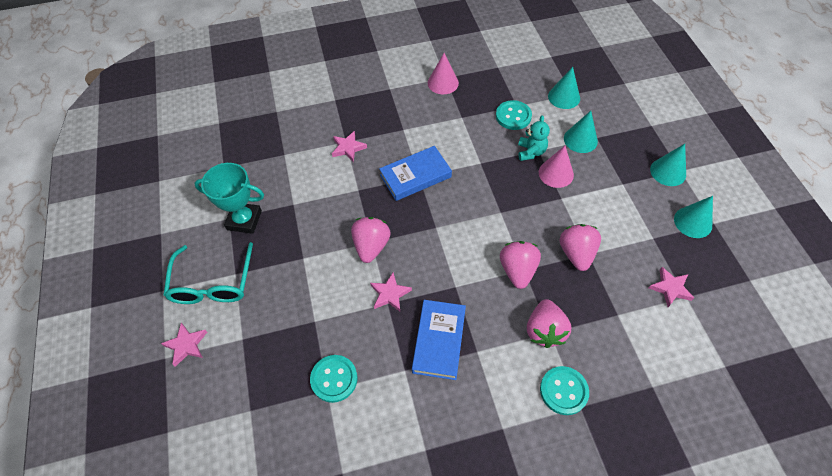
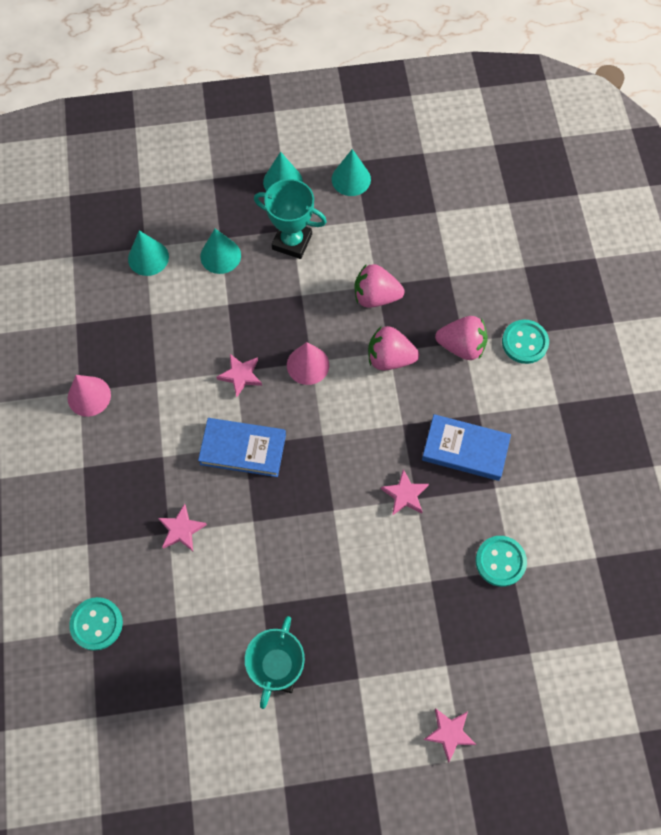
camera: 85 degrees left, 10 degrees up
turquoise glasses [164,242,253,304] -> none
pink strawberry [351,217,391,263] -> none
blue book [379,146,452,201] -> blue book turned 60 degrees counterclockwise [198,418,286,477]
turquoise button [496,100,532,130] -> turquoise button moved to [69,597,123,651]
turquoise teddy bear [518,115,550,161] -> none
pink cone [539,146,574,188] -> pink cone moved to [287,342,329,385]
pink star [649,267,694,307] -> pink star moved to [216,354,262,397]
none -> turquoise trophy [254,179,327,259]

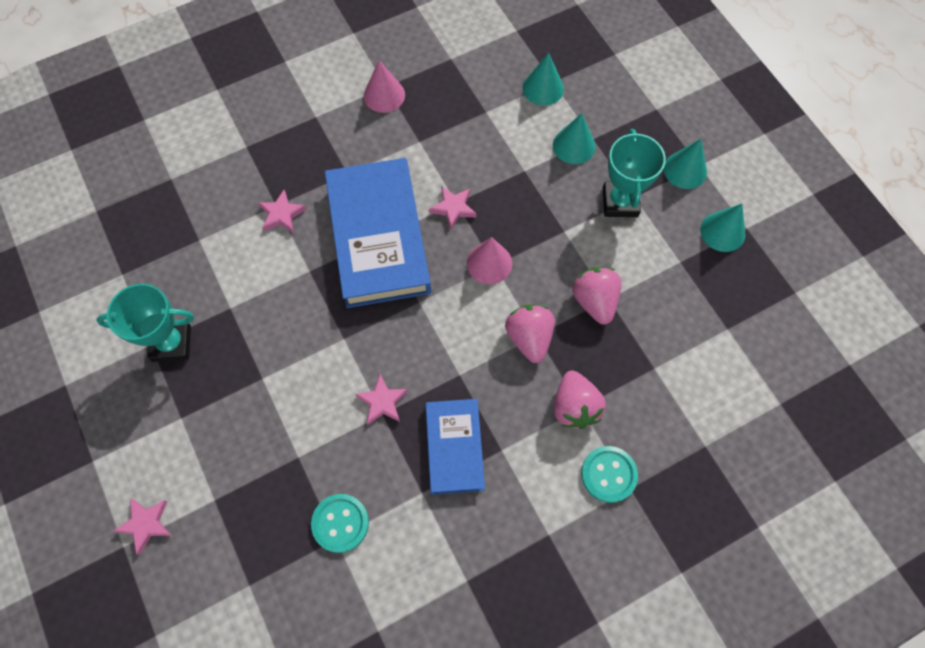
camera: 70 degrees right, 0 degrees up
turquoise button [69,597,123,651] -> none
blue book [198,418,286,477] -> blue book [325,158,431,308], size x1.76

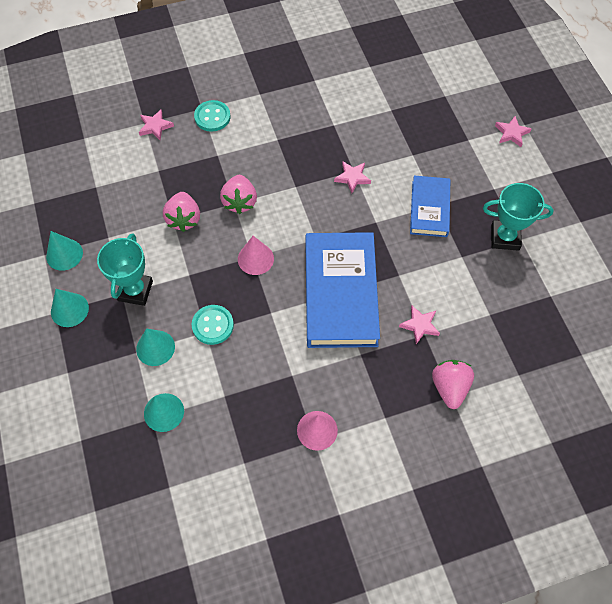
camera: 170 degrees left, 5 degrees down
turquoise button [311,494,369,553] -> turquoise button moved to [192,305,234,345]
blue book [425,399,485,495] -> blue book moved to [410,176,450,237]
pink star [429,186,476,229] -> pink star moved to [139,110,174,140]
pink strawberry [554,371,606,429] -> pink strawberry moved to [432,360,474,409]

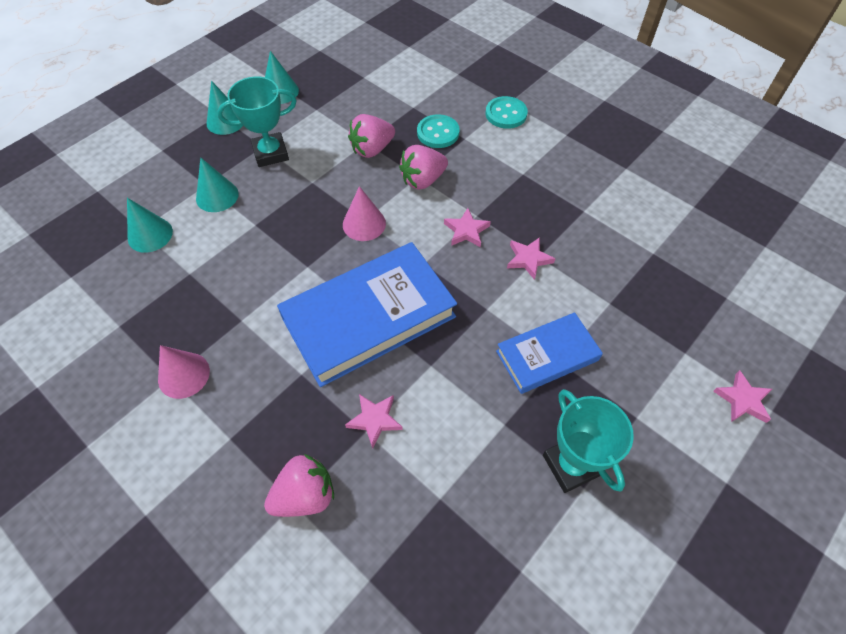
camera: 60 degrees right, 5 degrees down
pink star [139,110,174,140] -> pink star moved to [444,208,491,247]
turquoise button [192,305,234,345] -> turquoise button moved to [417,114,460,148]

